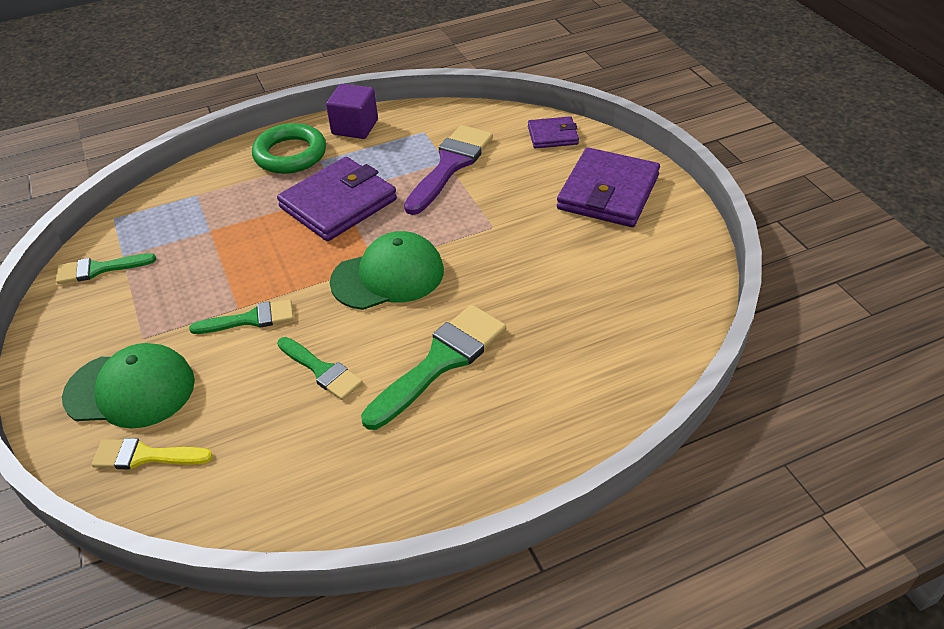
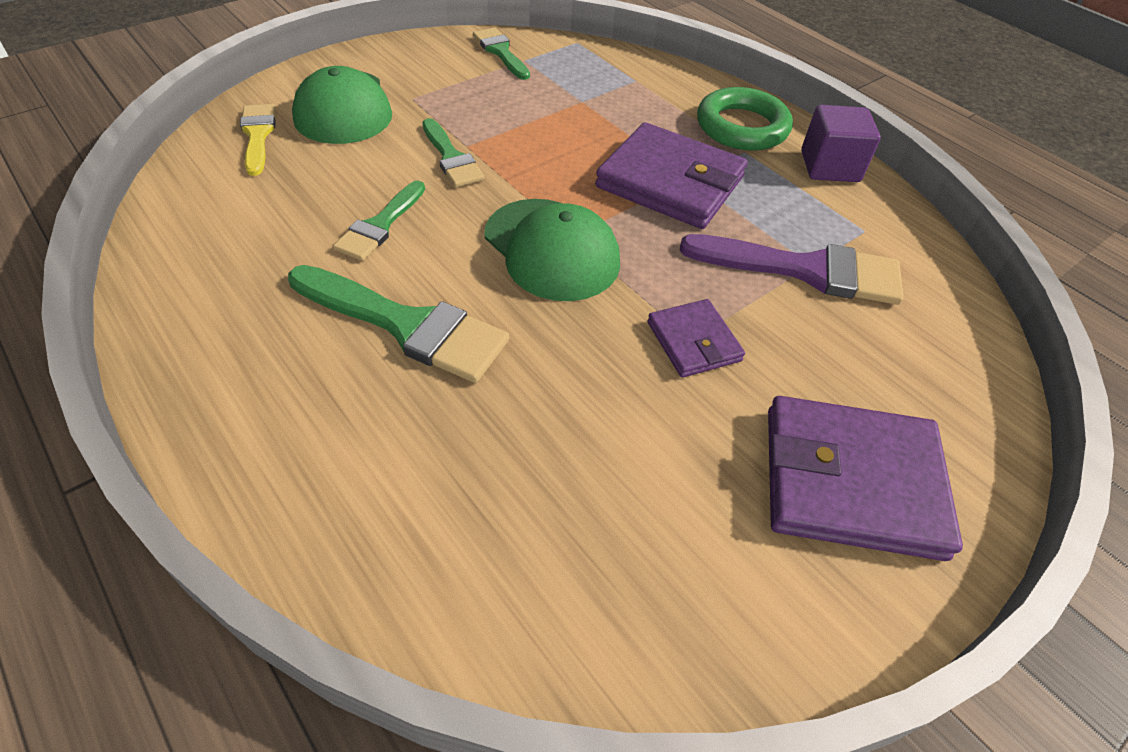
camera: 70 degrees right, 5 degrees up
purple wallet [528,116,579,148] -> purple wallet moved to [648,299,745,378]

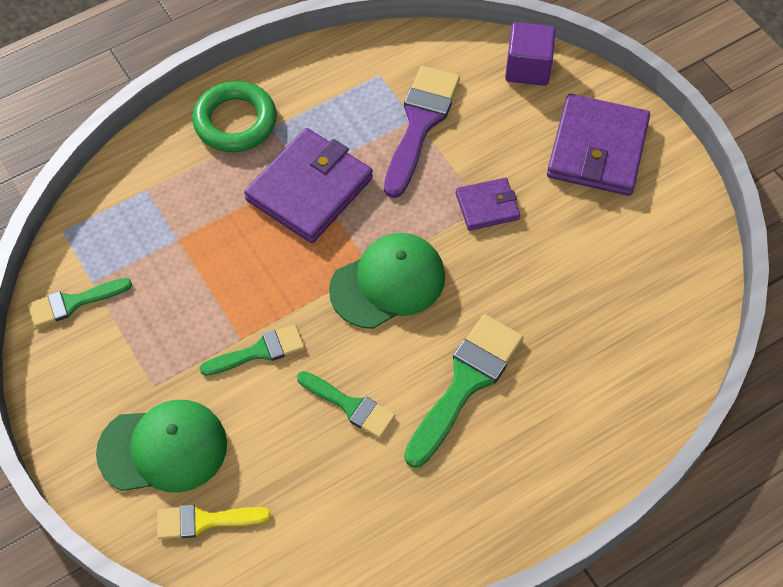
camera: 80 degrees left, 10 degrees up
purple cube [801,105,881,182] -> purple cube moved to [505,22,556,86]

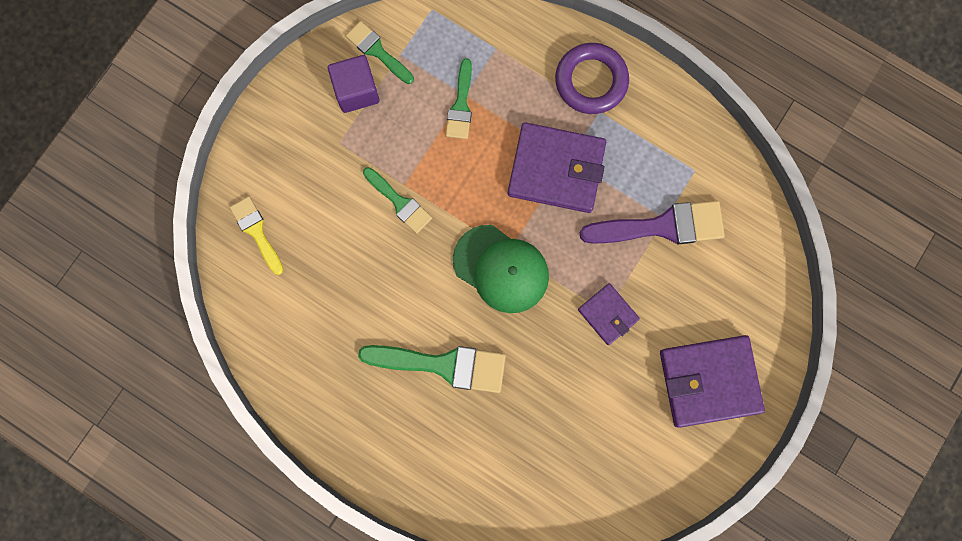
camera: 65 degrees right, 20 degrees up
green cap [96,400,227,492] -> none
green ring [192,81,277,152] -> purple ring [555,43,629,114]
green brush [297,371,395,438] -> green brush moved to [445,58,472,139]
purple cube [505,22,556,86] -> purple cube moved to [328,55,380,113]

